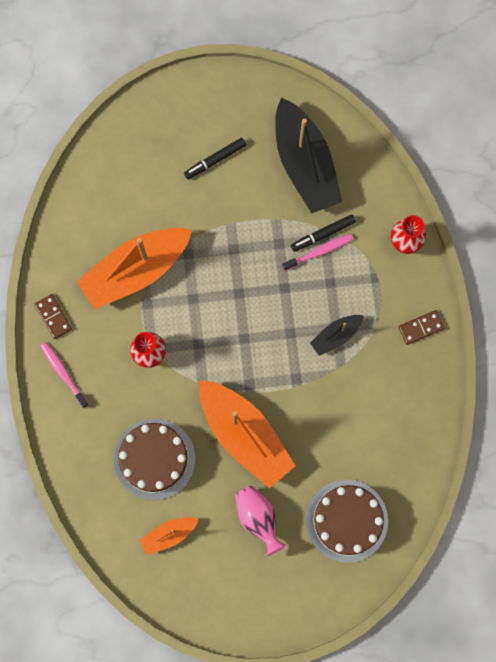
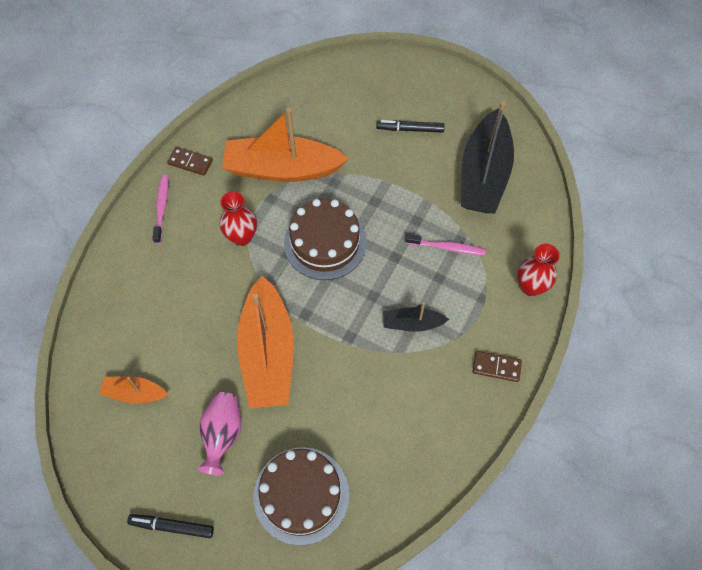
camera: 35 degrees right, 15 degrees down
brown domino [34,294,72,339] -> brown domino turned 75 degrees counterclockwise [167,147,213,176]
brown cake [114,419,195,500] -> brown cake moved to [284,199,367,280]
black marker [291,214,356,252] -> black marker moved to [127,514,214,538]

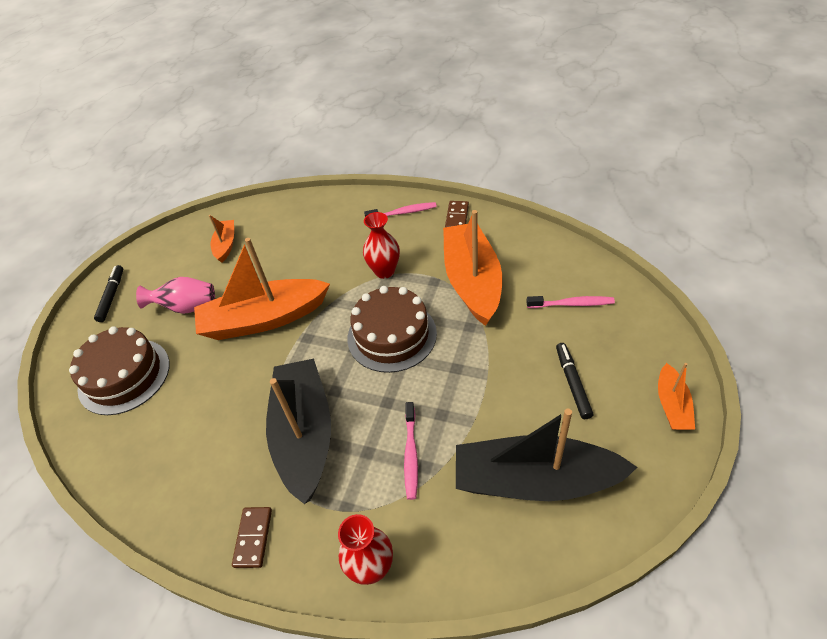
camera: 85 degrees right, 15 degrees down
black boat [383,302,449,332] -> black boat [266,359,331,504], size x2.08
none -> pink toothbrush [526,296,615,308]
none -> orange boat [658,363,695,430]

